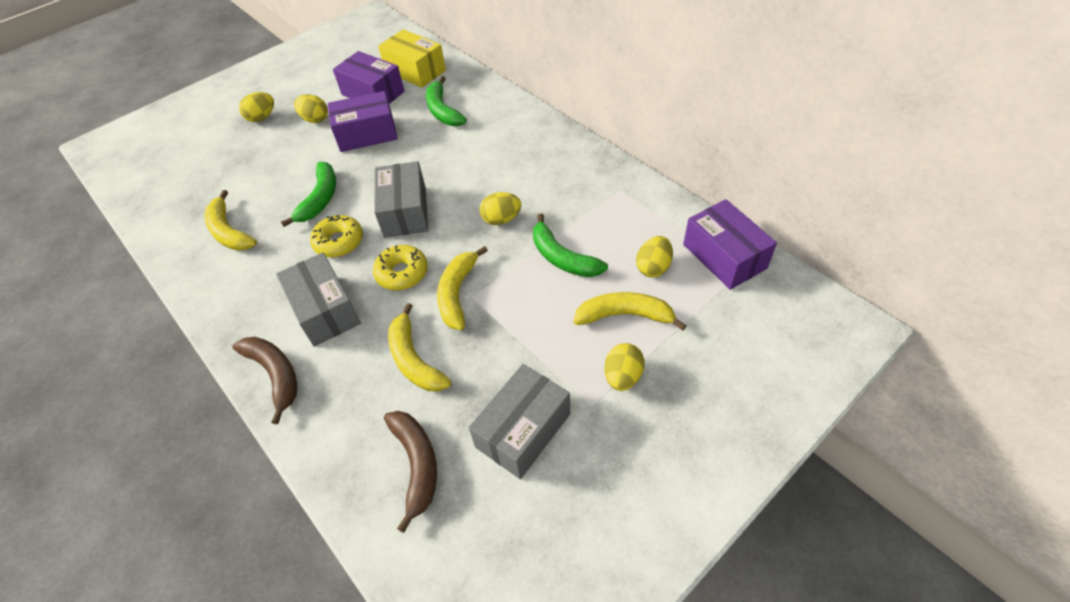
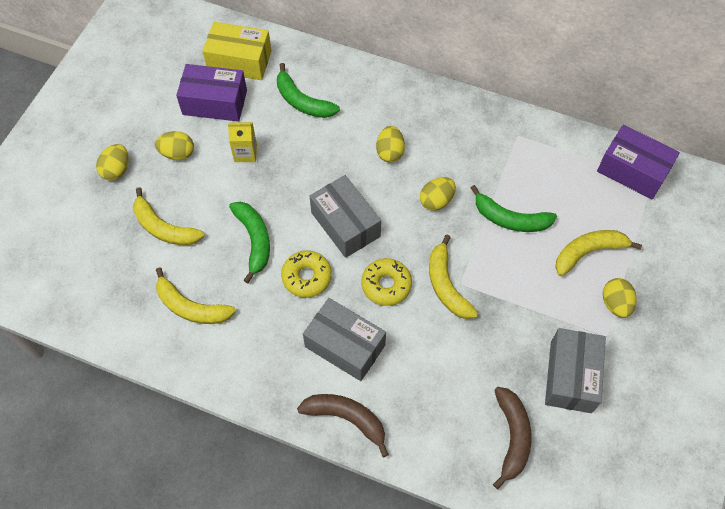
camera: 30 degrees left, 10 degrees up
purple box [328,91,398,152] -> yellow carton [228,122,257,162]
brown banana [384,411,437,533] -> brown banana turned 45 degrees clockwise [493,387,532,489]
yellow banana [388,303,451,391] -> yellow banana moved to [133,187,205,245]
yellow egg [636,236,673,277] -> yellow egg moved to [376,126,405,163]

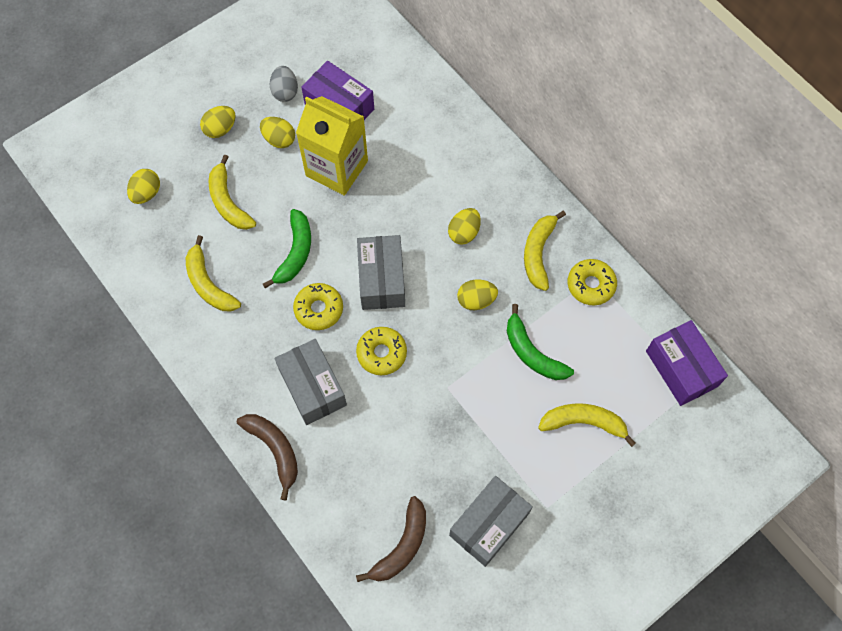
camera: 30 degrees right, 5 degrees up
yellow box [203,22,271,80] -> none
yellow carton [228,122,257,162] -> yellow carton [296,96,368,196], size x2.12
green banana [277,63,340,118] -> none
yellow banana [429,235,478,319] -> yellow banana moved to [524,211,566,291]
yellow egg [603,278,637,318] -> yellow egg moved to [127,169,160,204]
none -> grey egg [270,66,298,102]
none -> yellow donut [568,259,617,305]

